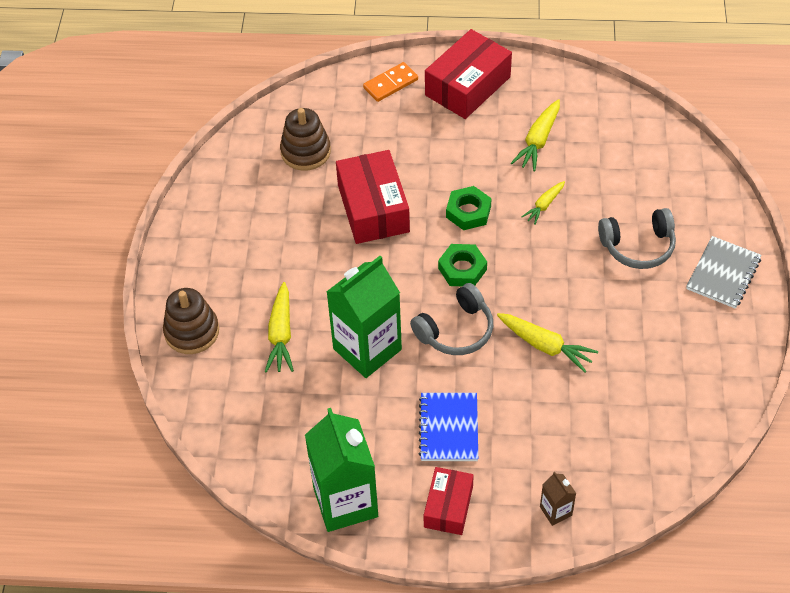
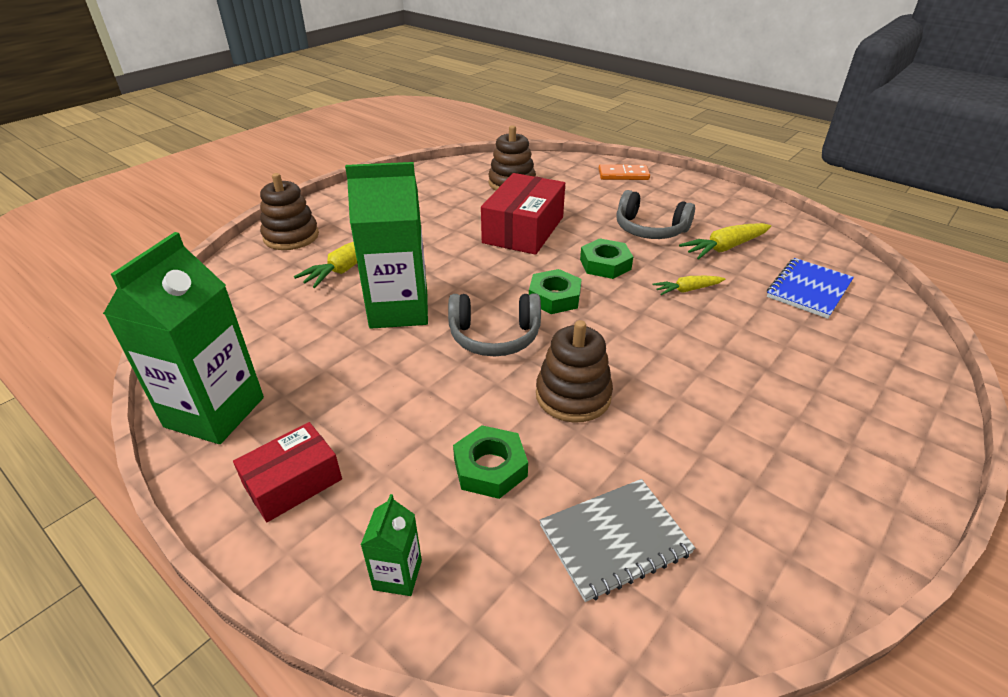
camera: 35 degrees right, 15 degrees down
blue notebook [419,393,478,461] -> blue notebook moved to [767,258,854,319]
red box [425,29,512,119] -> none
yellow carrot [497,313,598,372] -> brown stacking toy [536,320,613,422]
brown carton [540,471,576,526] -> green carton [361,494,422,596]
grey headphones [598,208,676,269] -> grey headphones moved to [616,190,695,239]
grey notebook [686,236,761,309] -> grey notebook moved to [539,479,695,602]
none -> green nut [453,425,528,499]

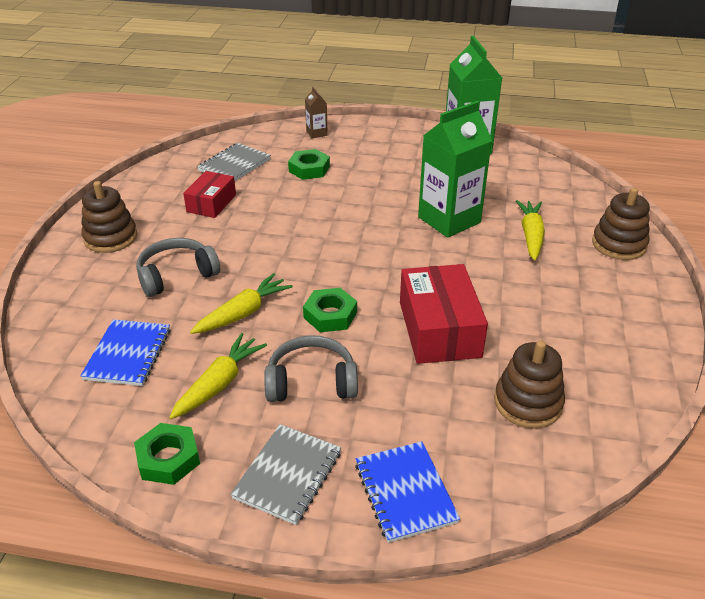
camera: 150 degrees right, 0 degrees up
red box [233,422,342,522] -> red box moved to [183,171,236,218]
green carton [361,494,422,596] -> brown carton [305,87,328,138]
grey headphones [448,294,541,356] -> grey headphones moved to [136,238,220,297]
green nut [529,269,582,314] -> green nut moved to [134,423,200,485]
brown stacking toy [536,320,613,422] -> brown stacking toy moved to [81,181,137,253]
orange domino [599,164,650,180] -> blue notebook [355,441,460,543]
yellow carrot [653,276,725,295] -> yellow carrot [190,273,293,334], size x1.59
none -> grey notebook [230,424,341,525]

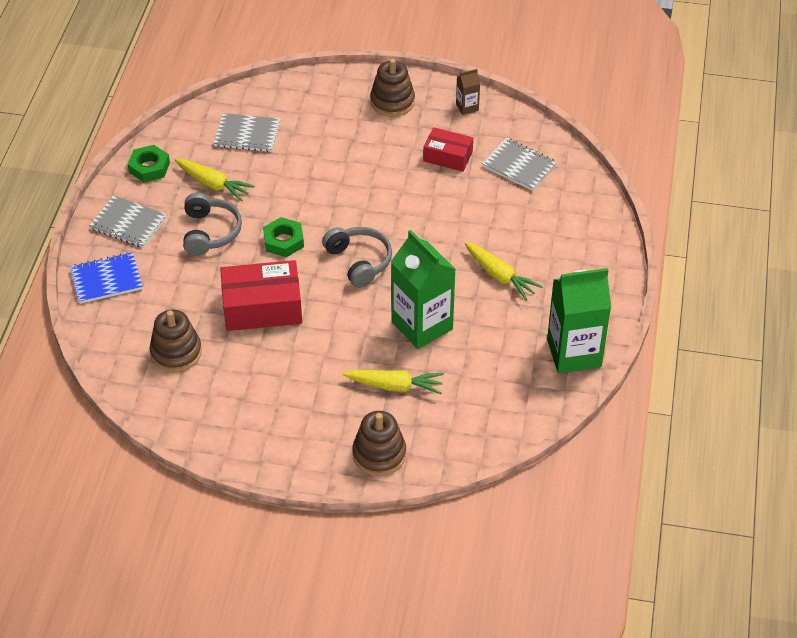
camera: 90 degrees right, 10 degrees up
blue notebook [80,319,170,386] -> grey notebook [213,113,280,152]
grey headphones [136,238,220,297] -> grey headphones moved to [322,227,392,288]
yellow carrot [190,273,293,334] -> yellow carrot moved to [464,242,543,301]
green nut [288,149,330,180] -> none
brown carton [305,87,328,138] -> brown carton moved to [456,69,480,115]

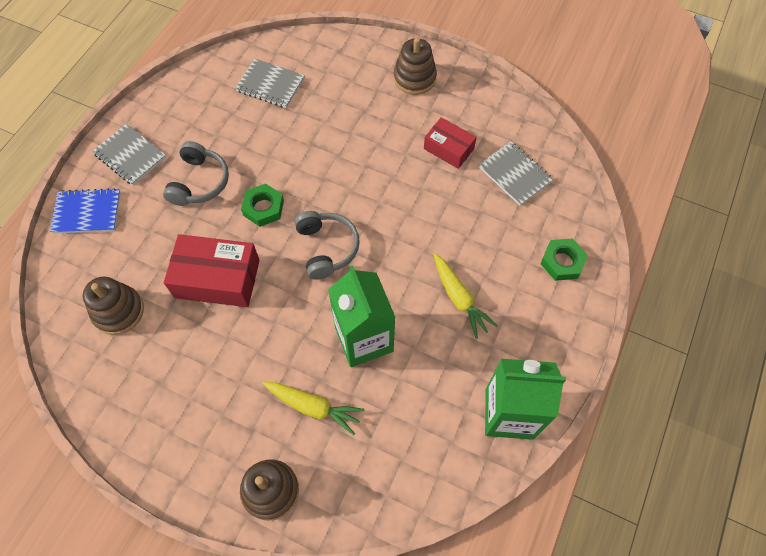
camera: 15 degrees right, 15 degrees up
green nut [128,145,170,182] -> green nut moved to [541,238,588,281]
yellow carrot [174,159,255,201] -> none
brown carton [456,69,480,115] -> none

